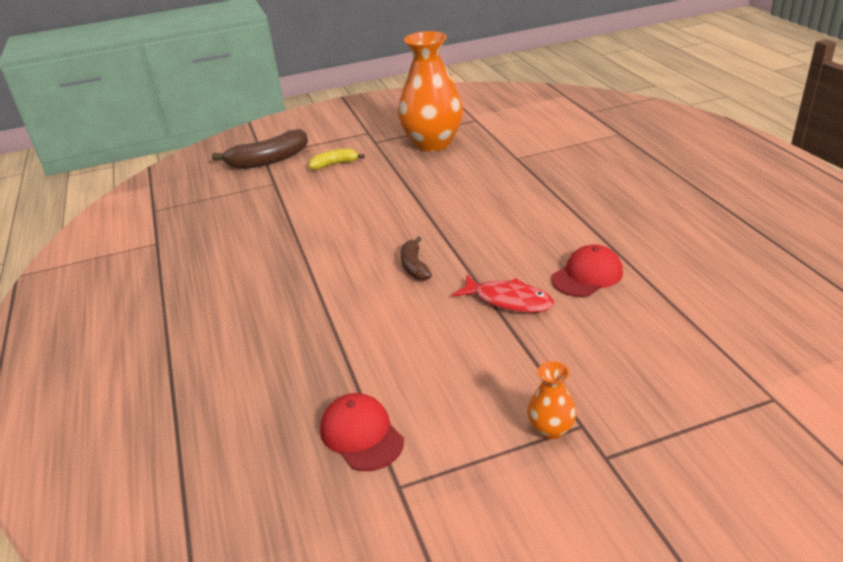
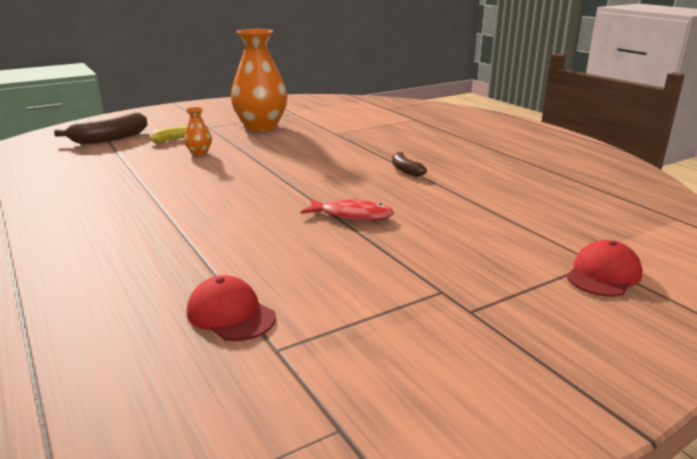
camera: 15 degrees left, 10 degrees down
brown banana [401,236,432,281] -> brown banana moved to [392,152,427,177]
orange vase [527,361,576,440] -> orange vase moved to [184,107,212,156]
red cap [551,244,623,297] -> red cap moved to [566,240,643,297]

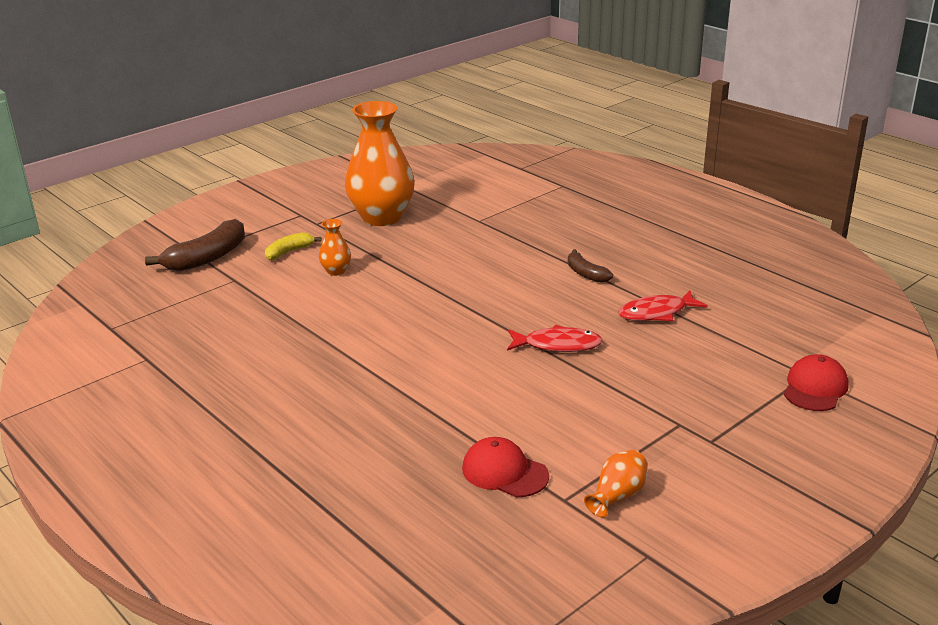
camera: 10 degrees left, 5 degrees up
none -> orange vase [584,450,648,518]
none -> red fish [618,290,708,321]

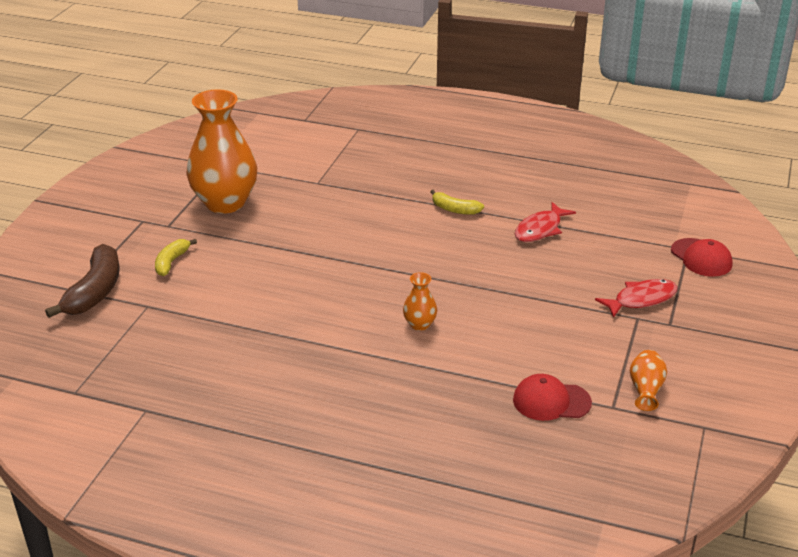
camera: 30 degrees left, 5 degrees up
orange vase [319,219,351,276] -> orange vase moved to [403,272,437,331]
red fish [507,325,603,352] -> red fish moved to [595,279,678,318]
brown banana [568,249,613,283] -> yellow banana [430,190,484,215]
red cap [784,354,849,411] -> red cap turned 150 degrees clockwise [671,238,733,277]

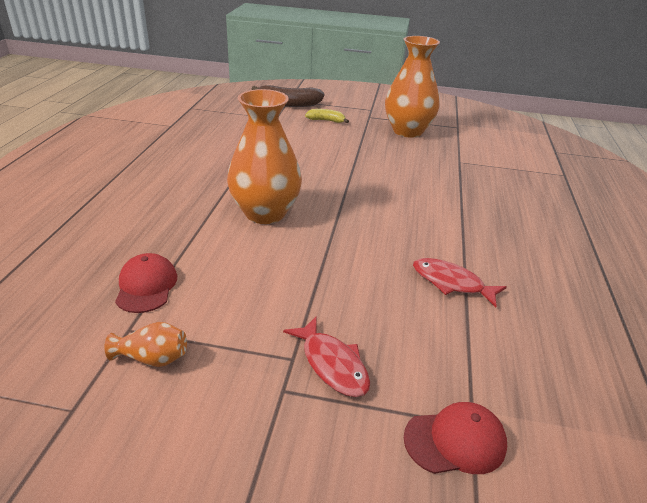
camera: 80 degrees right, 0 degrees up
orange vase [403,272,437,331] -> orange vase [227,89,302,224], size x2.34
yellow banana [430,190,484,215] -> none
red cap [671,238,733,277] -> red cap turned 150 degrees counterclockwise [404,402,507,474]

